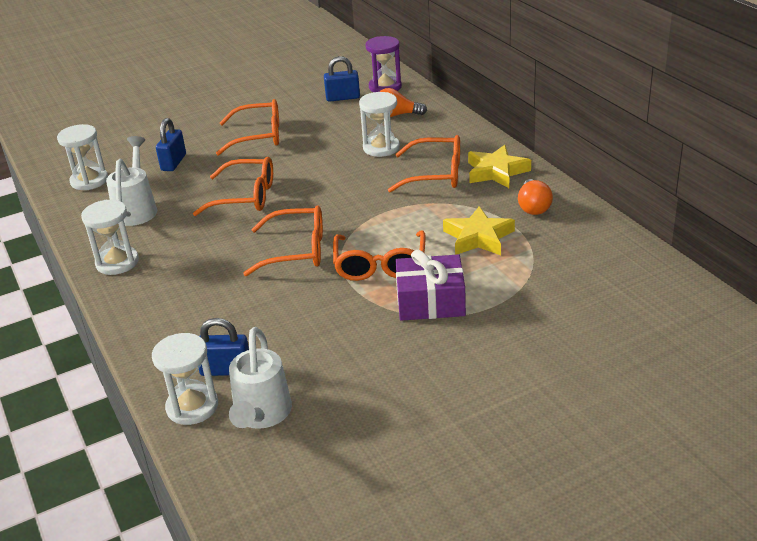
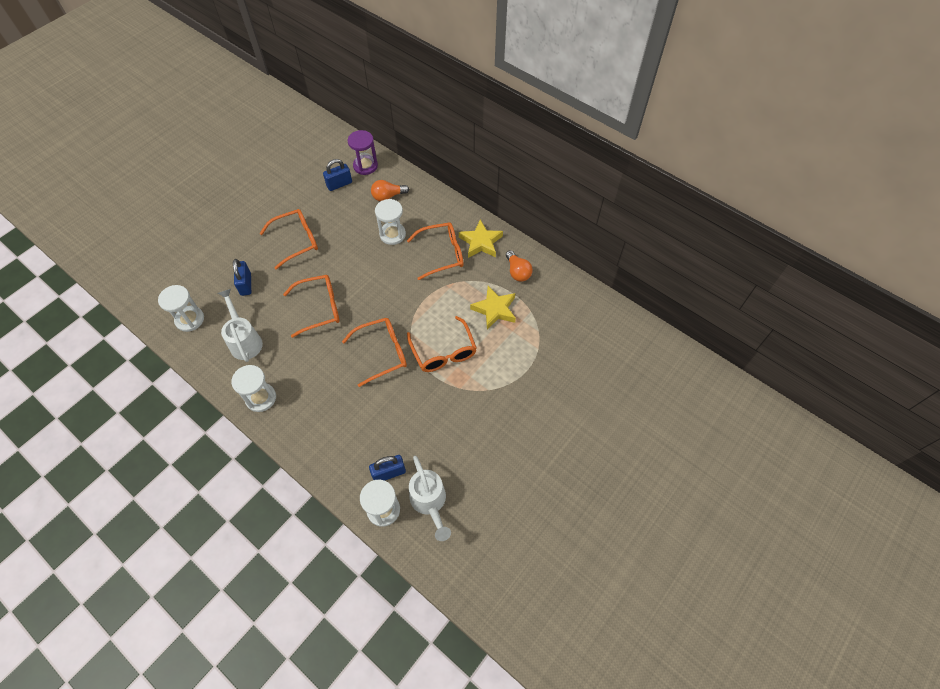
camera: 25 degrees left, 25 degrees up
purple gift [396,250,466,321] -> none

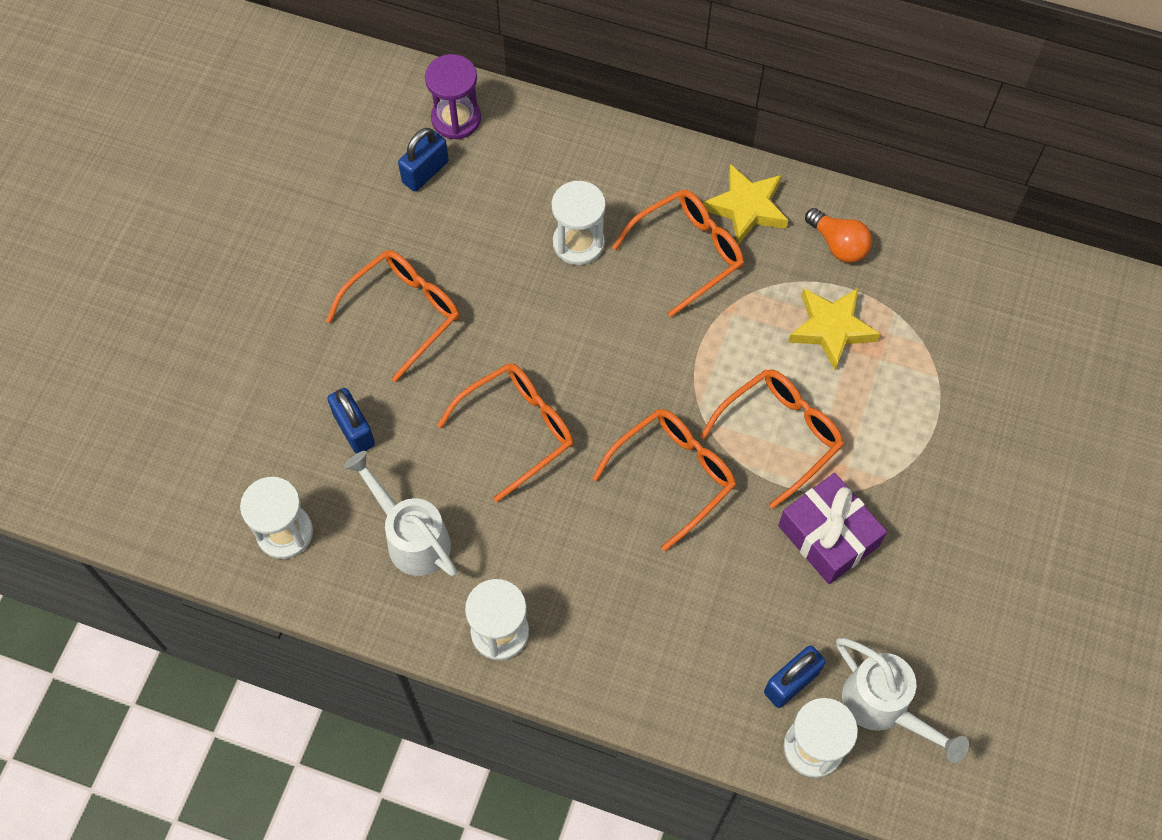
camera: 20 degrees left, 5 degrees up
orange light bulb [371,180,409,201] -> none
orange glasses [407,316,477,372] -> orange glasses turned 90 degrees counterclockwise [700,369,844,509]
none -> purple gift [778,473,887,584]

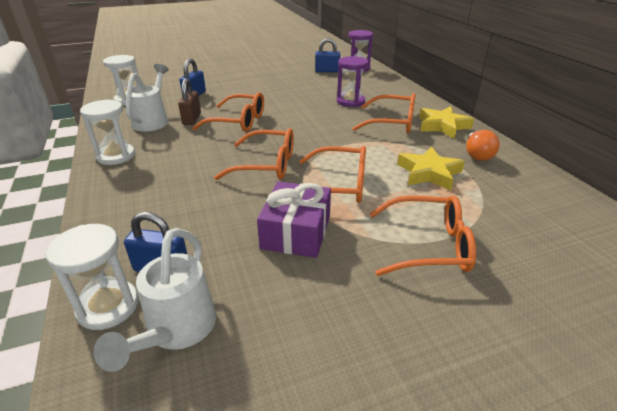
camera: 50 degrees right, 30 degrees down
orange glasses [326,250,459,382] -> orange glasses moved to [369,195,476,276]
white hourglass [552,181,606,265] -> purple hourglass [337,56,368,107]
none -> brown padlock [178,78,201,125]

